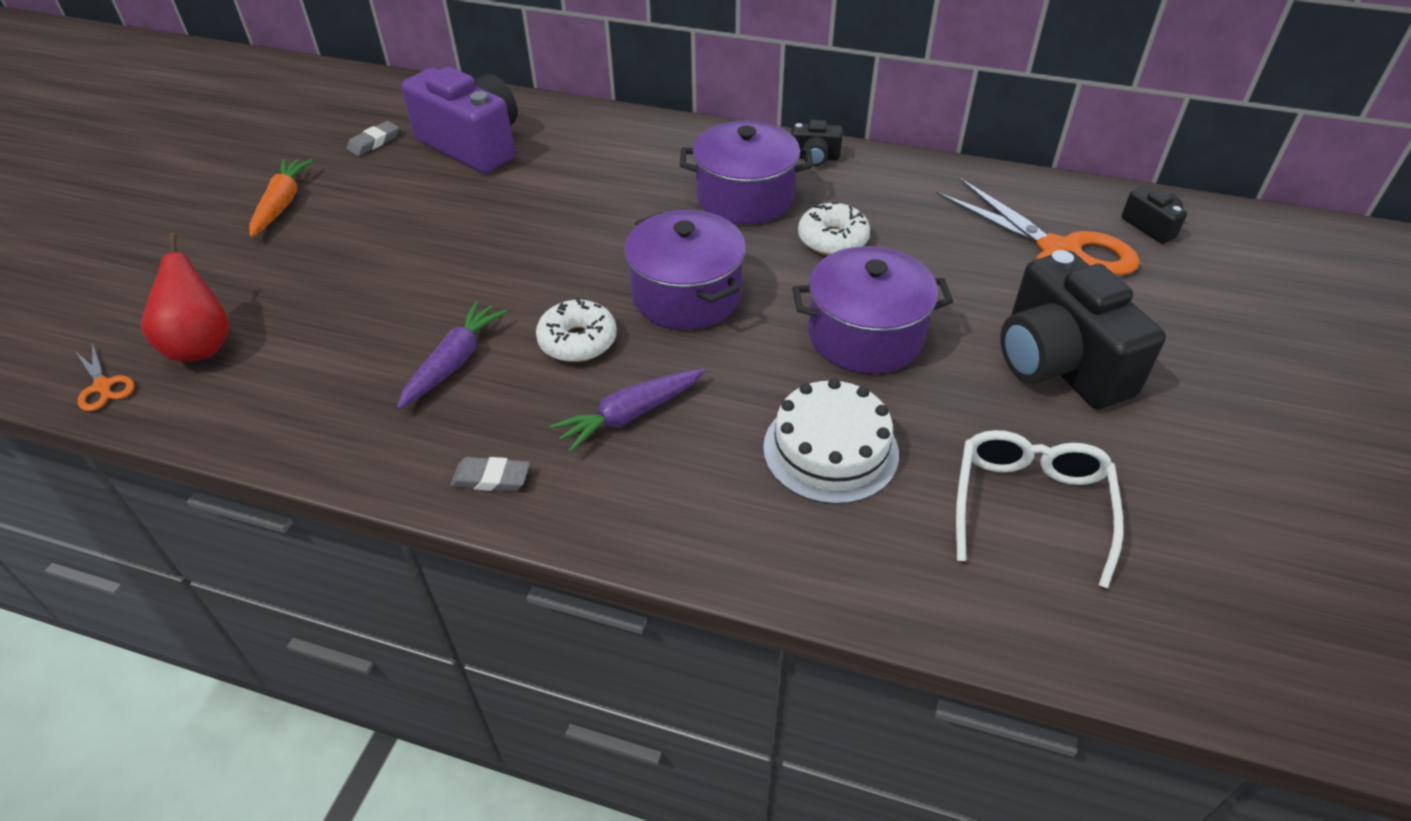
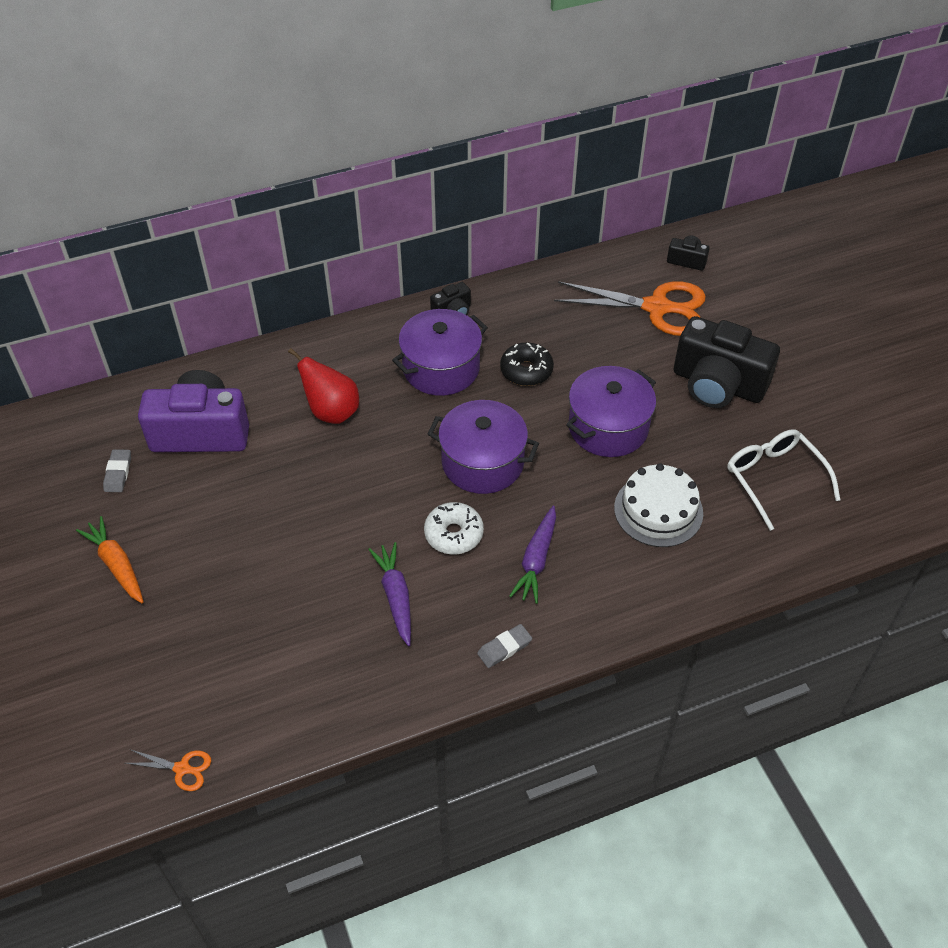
camera: 40 degrees left, 5 degrees up
red pear [141,233,229,362] -> red pear moved to [288,348,359,424]
white donut [798,201,870,255] -> black donut [500,342,554,386]

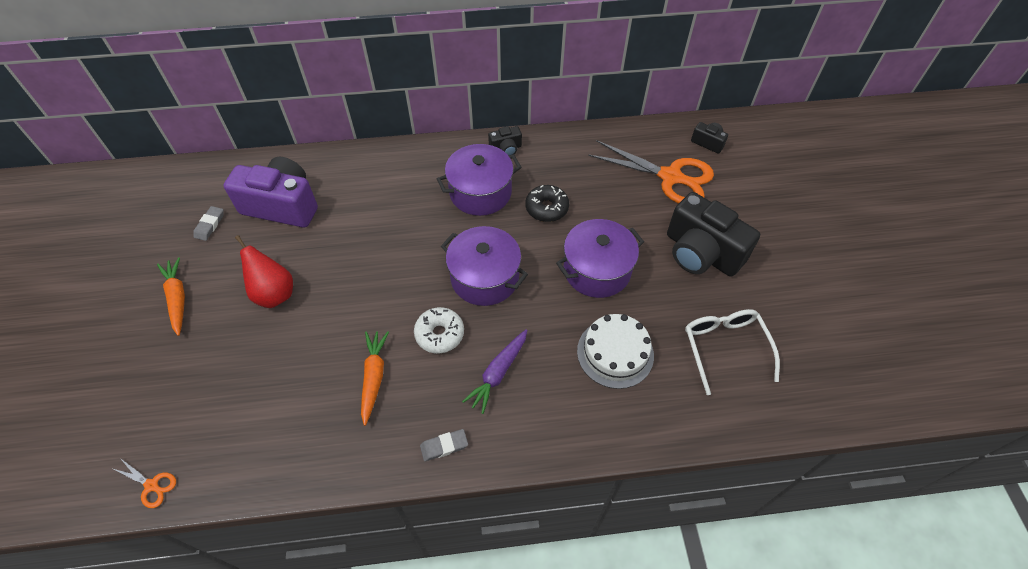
camera: 15 degrees right, 5 degrees up
red pear [288,348,359,424] -> red pear moved to [235,235,293,308]
purple carrot [368,542,411,646] -> orange carrot [361,331,389,426]

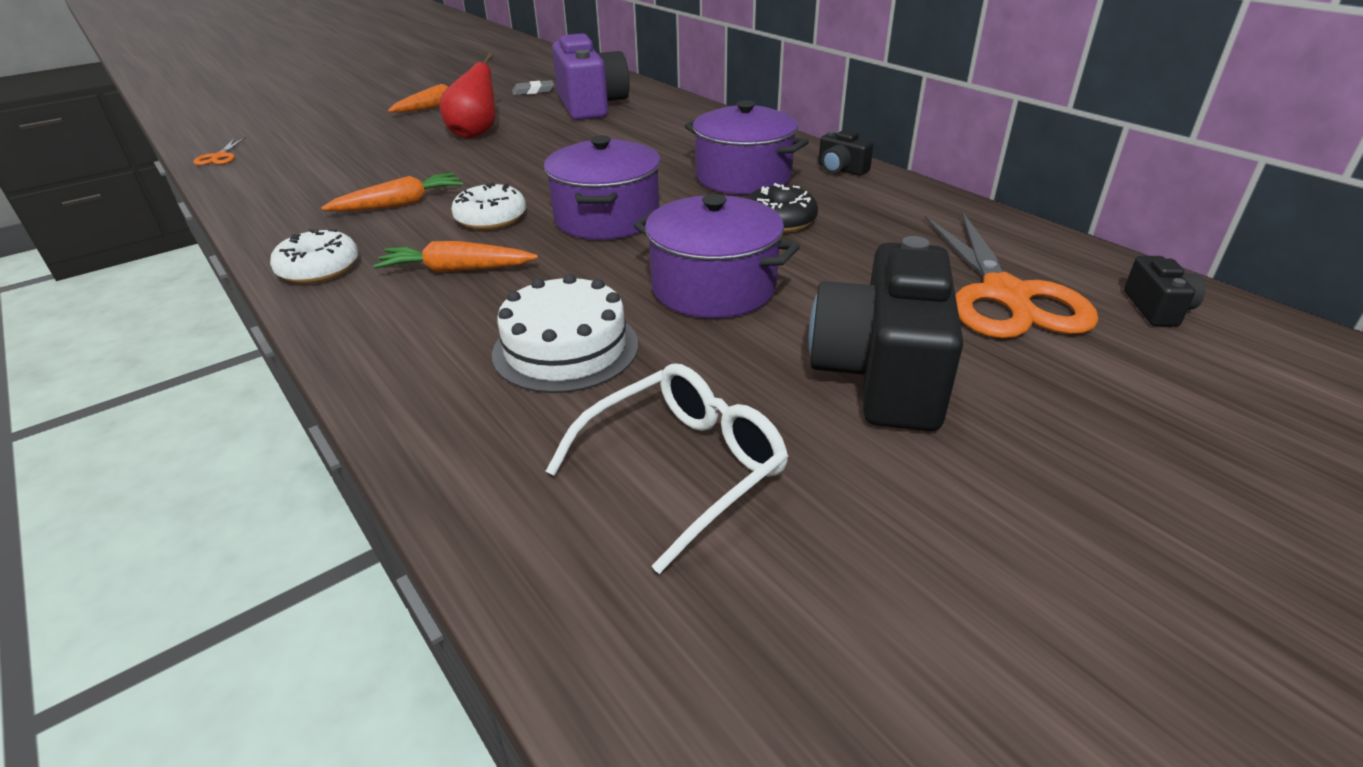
camera: 60 degrees right, 20 degrees down
grey eraser [420,429,468,461] -> white donut [270,229,358,284]
purple carrot [462,329,527,414] -> orange carrot [373,241,538,272]

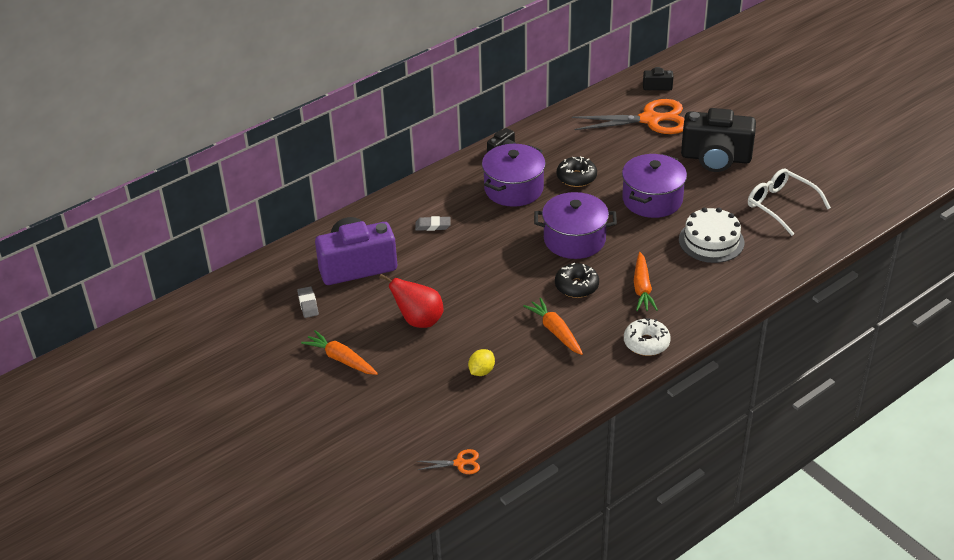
camera: 90 degrees left, 5 degrees up
white donut [451,182,526,230] -> black donut [555,263,599,298]
none -> grey eraser [415,216,451,231]
none -> yellow lemon [468,349,495,376]

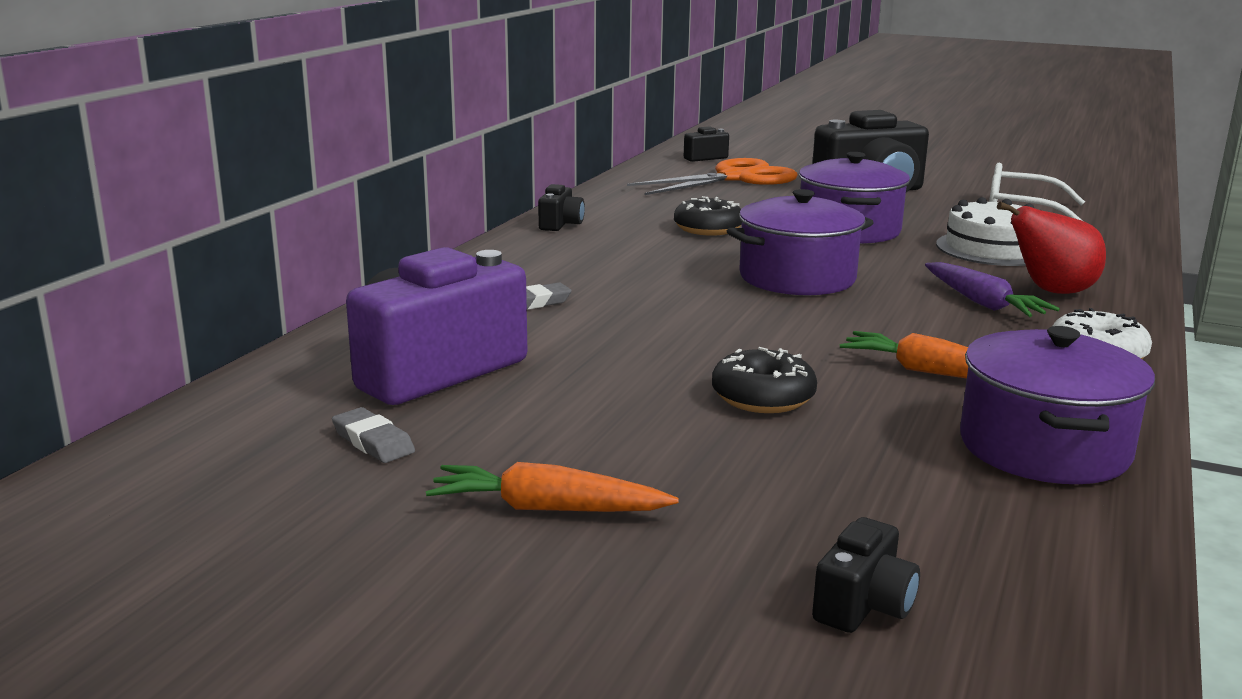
camera: 30 degrees left, 20 degrees down
red pear [379,274,443,328] -> red pear moved to [997,202,1106,294]
orange scissors [416,449,480,474] -> none
yellow lemon [468,349,495,376] -> none
purple pot [482,144,546,207] -> purple pot moved to [960,326,1155,484]
black donut [555,263,599,298] -> black donut moved to [712,347,817,413]
orange carrot [634,252,658,311] -> purple carrot [925,262,1060,317]
none -> black camera [812,517,920,633]

